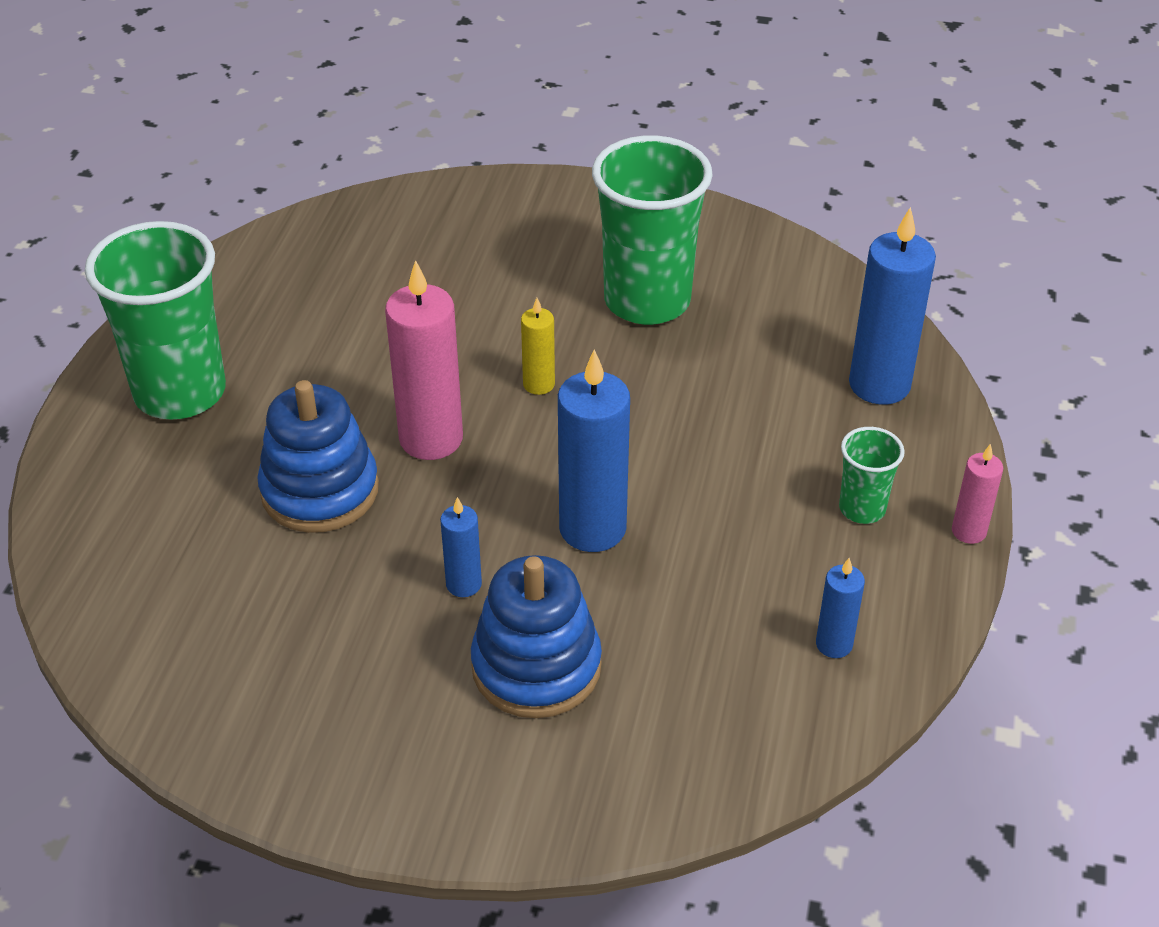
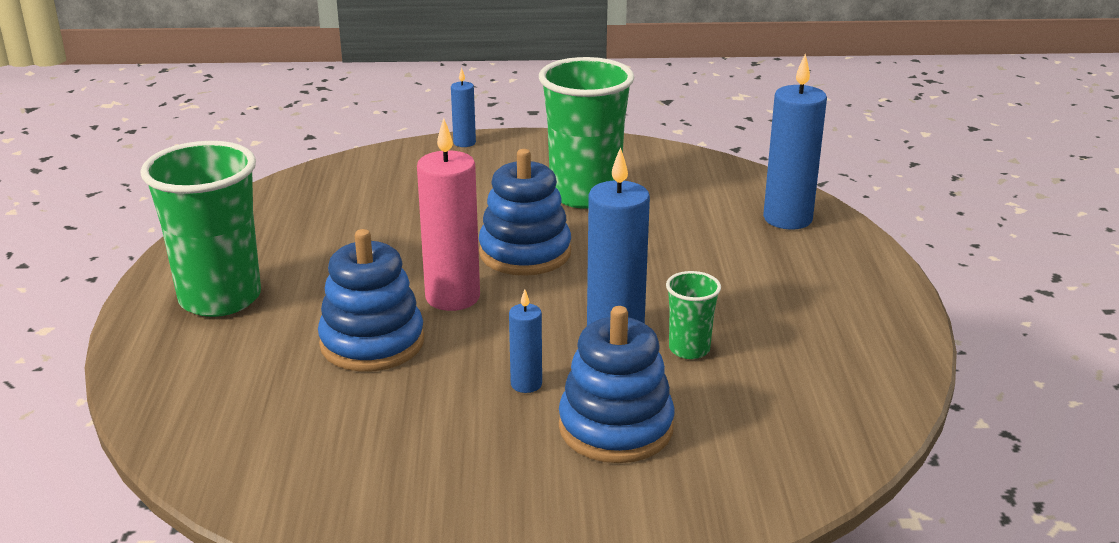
camera: 15 degrees left, 15 degrees down
yellow candle [521,298,555,395] -> blue stacking toy [479,149,571,276]
blue candle [816,558,865,658] -> blue candle moved to [451,68,476,147]
green cup [839,427,905,524] -> green cup moved to [666,271,721,359]
pink candle [952,444,1003,544] -> none

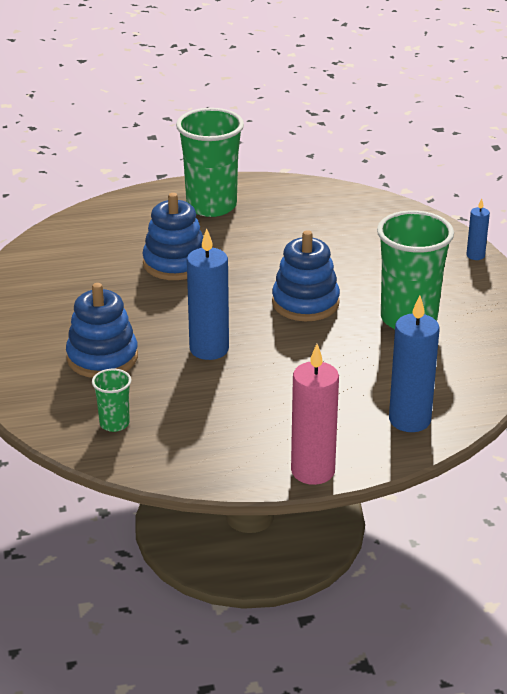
camera: 80 degrees right, 5 degrees up
pink candle [417,118,480,311] -> pink candle moved to [291,344,339,485]
blue candle [509,289,542,393] -> none
green cup [666,271,721,359] -> green cup moved to [92,369,131,432]

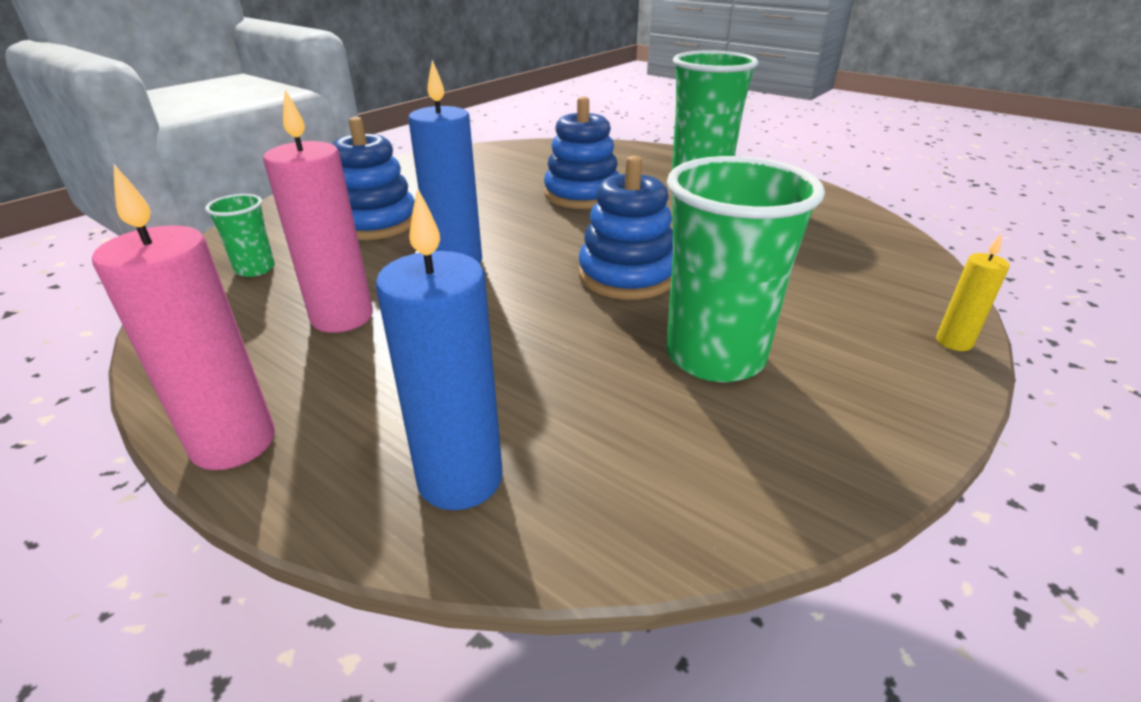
camera: 50 degrees right, 0 degrees up
blue candle [466,198,490,260] -> yellow candle [936,233,1010,351]
none -> pink candle [263,90,373,333]

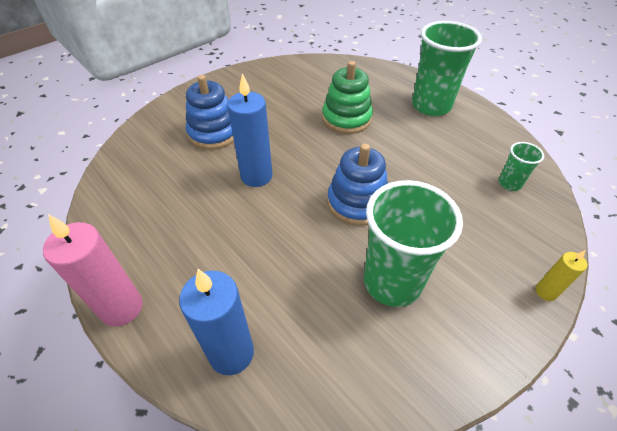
camera: 10 degrees right, 15 degrees up
green cup [205,194,275,277] -> green cup moved to [499,142,544,191]
pink candle [263,90,373,333] -> none
blue stacking toy [544,96,619,209] -> green stacking toy [322,61,373,134]

